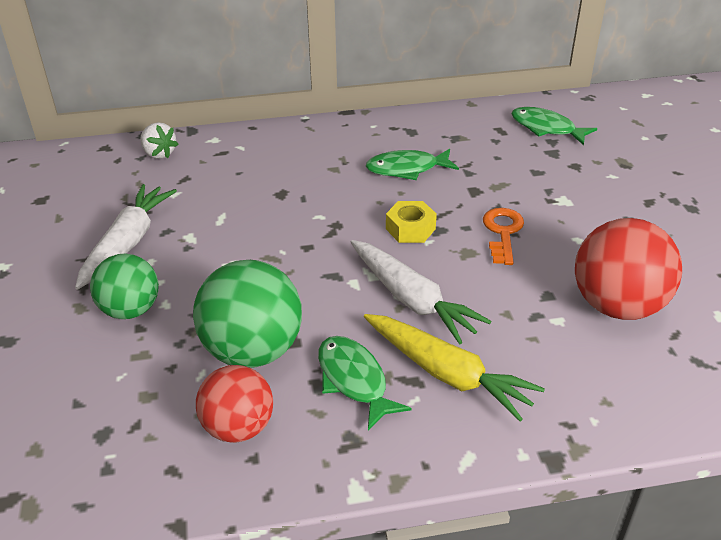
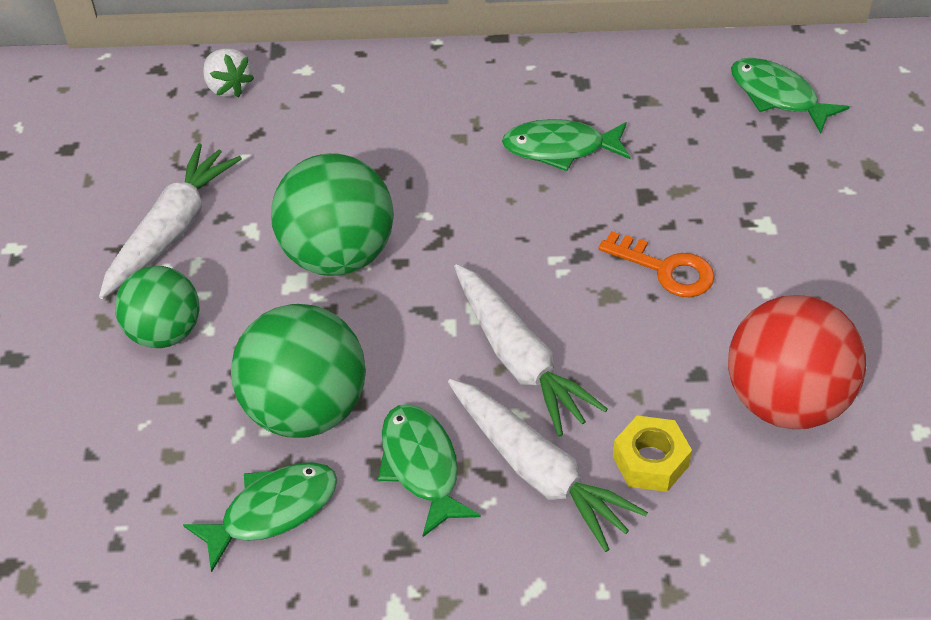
camera: 10 degrees right, 10 degrees up
red ball [196,365,273,443] -> green fish [183,462,337,572]
yellow carrot [364,314,545,421] -> white carrot [448,379,648,552]
yellow nut [386,201,437,243] -> yellow nut moved to [613,416,692,492]
orange key [483,208,524,265] -> orange key turned 105 degrees clockwise [599,231,715,297]
none -> green ball [271,153,394,276]

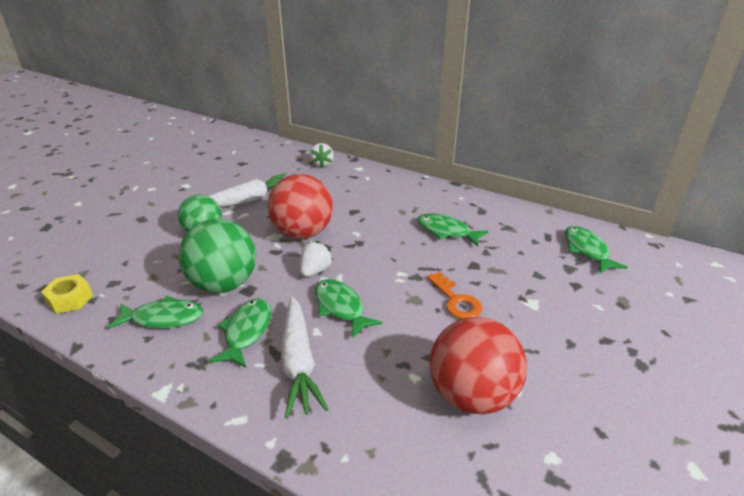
camera: 30 degrees right, 15 degrees down
green ball [271,153,394,276] -> red ball [267,174,333,239]
white carrot [454,264,608,437] -> green fish [315,279,382,338]
yellow nut [613,416,692,492] -> yellow nut moved to [41,274,93,314]
none -> white strawberry [300,241,333,277]

